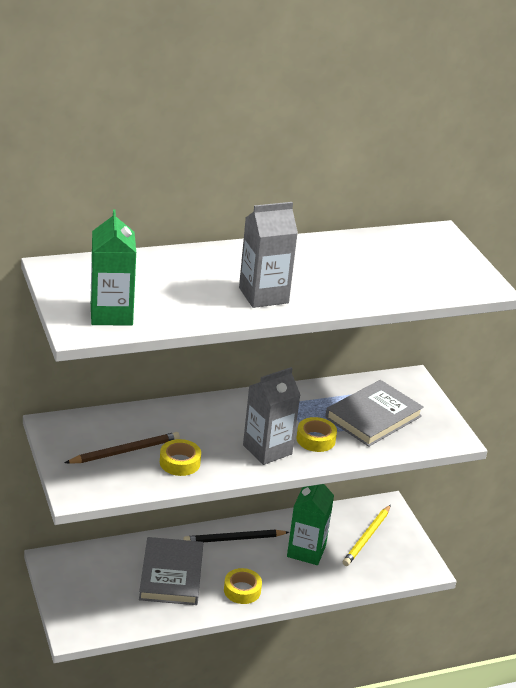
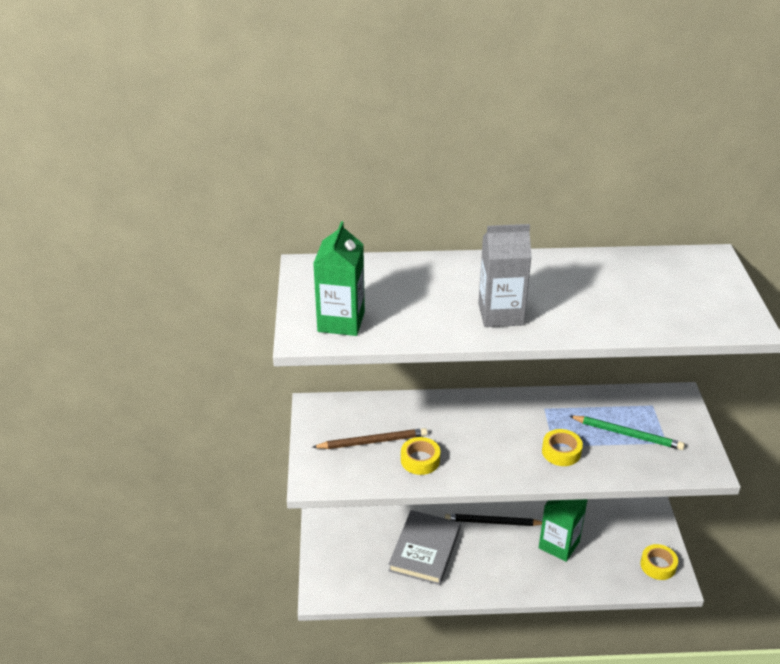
camera: 20 degrees right, 5 degrees up
yellow tape [224,568,262,604] -> yellow tape moved to [640,544,678,580]
grey carton [243,367,300,465] -> none
grey book [325,380,424,447] -> green pencil [569,415,685,450]
yellow pencil [343,505,391,566] -> none

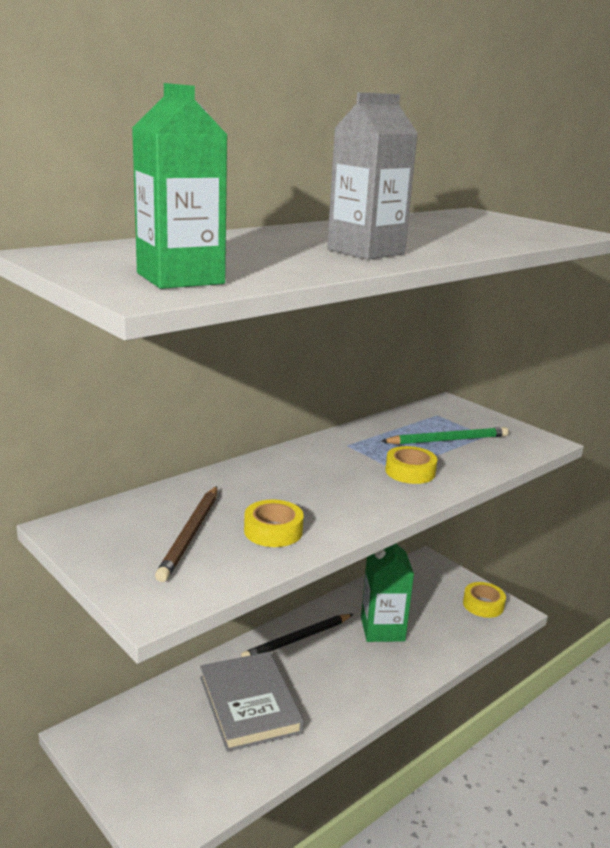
camera: 40 degrees left, 15 degrees down
brown pencil [312,428,427,449] -> brown pencil turned 150 degrees clockwise [155,486,218,582]

